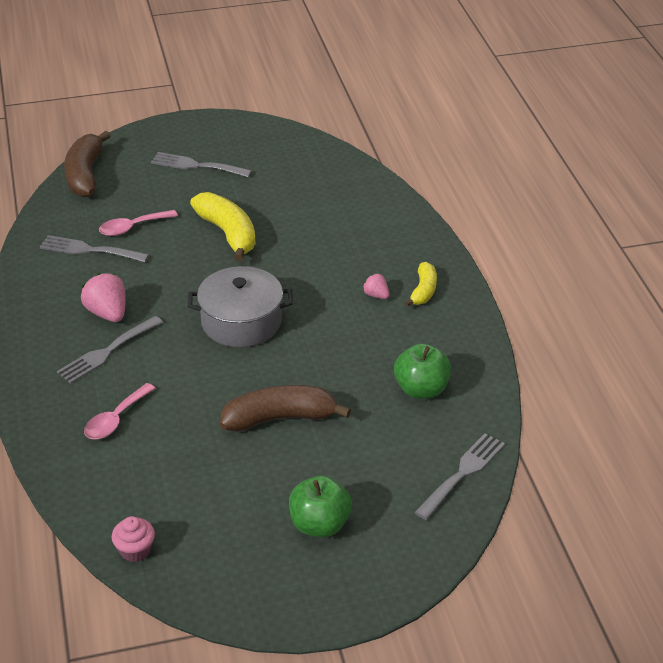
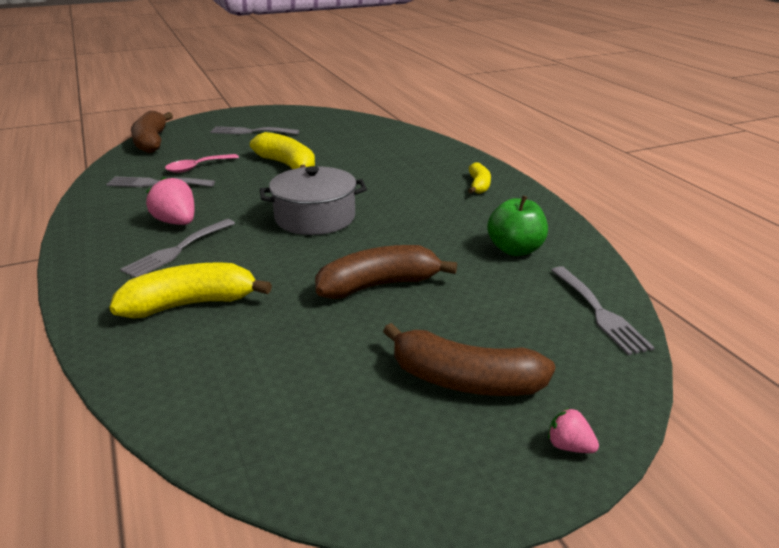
camera: 10 degrees left, 10 degrees down
pink spoon [84,383,156,439] -> yellow banana [109,263,272,318]
pink cupcake [112,516,155,562] -> none
green apple [289,475,352,537] -> brown banana [383,323,555,396]
pink strawberry [363,273,390,299] -> pink strawberry moved to [548,408,599,453]
grey fork [414,433,505,520] -> grey fork turned 135 degrees clockwise [551,266,655,355]

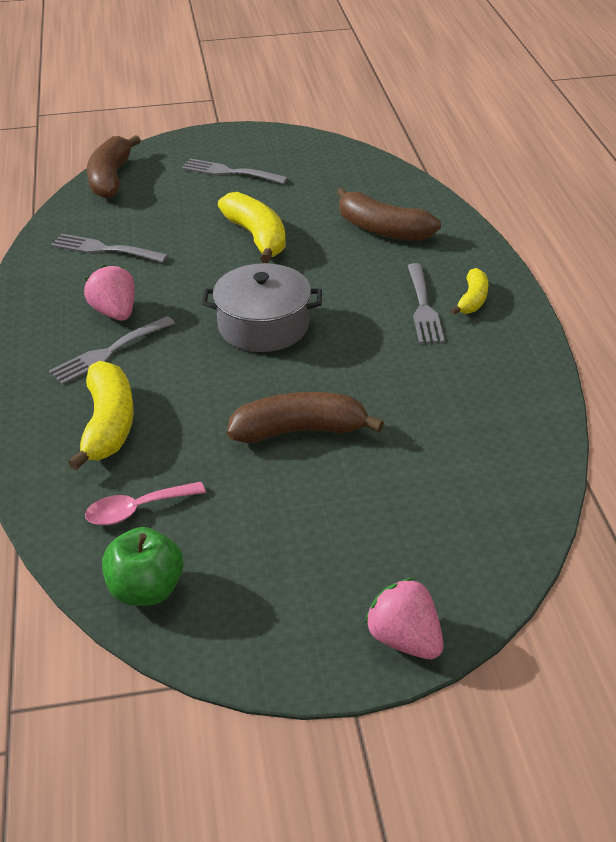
camera: 15 degrees right, 10 degrees up
yellow banana [109,263,272,318] -> yellow banana turned 90 degrees clockwise [68,361,134,471]
pink spoon [165,154,239,173] -> pink spoon moved to [85,482,206,525]
brown banana [383,323,555,396] -> brown banana moved to [337,188,441,241]
green apple [487,196,548,256] -> green apple moved to [102,527,184,606]
pink strawberry [548,408,599,453] -> pink strawberry [365,578,444,659], size x1.81
grey fork [551,266,655,355] -> grey fork moved to [408,263,445,344]

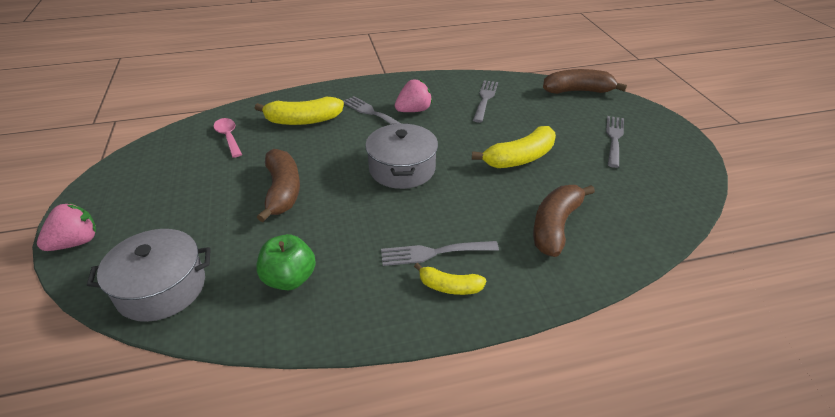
camera: 85 degrees right, 0 degrees up
green apple [102,527,184,606] -> green apple moved to [256,234,316,290]
none -> grey pot [87,229,211,322]

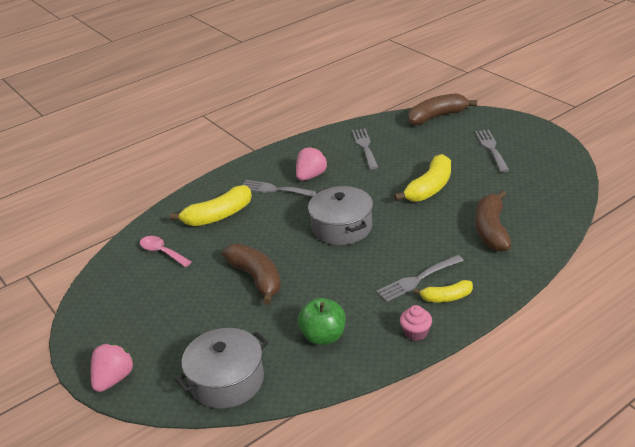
camera: 20 degrees left, 5 degrees down
none -> pink cupcake [400,305,432,341]

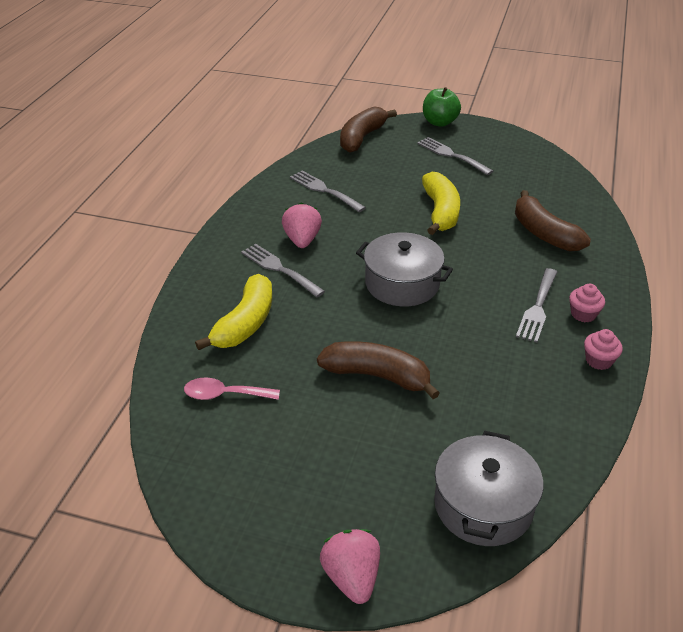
camera: 40 degrees left, 5 degrees up
grey fork [242,180,316,197] -> grey fork turned 60 degrees clockwise [241,244,325,297]
green apple [298,298,346,345] -> green apple moved to [423,87,461,127]
yellow banana [414,280,473,302] -> pink cupcake [569,284,605,322]

